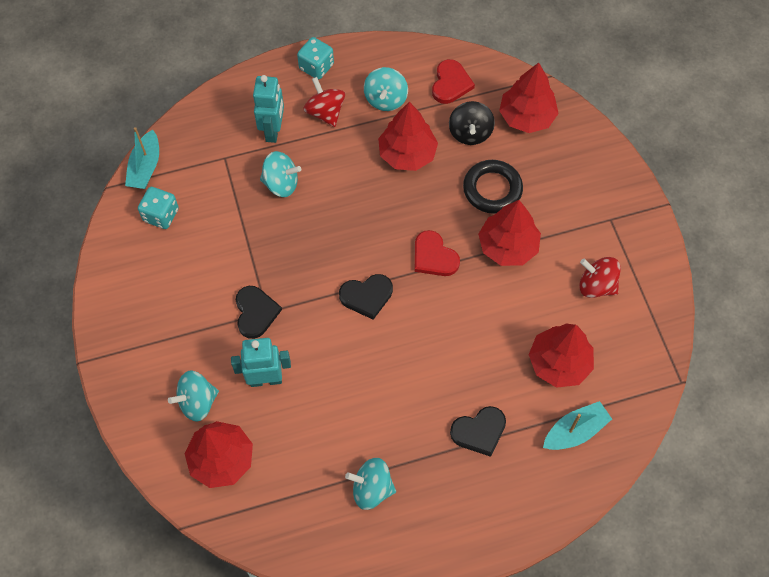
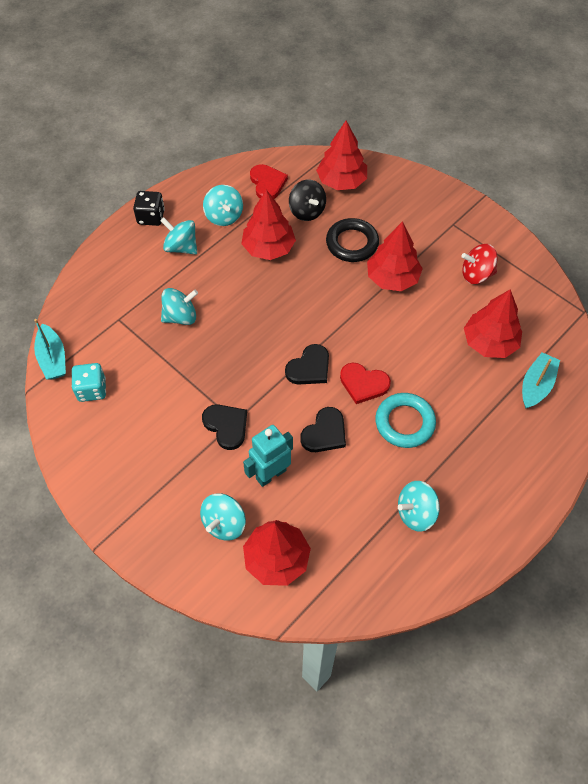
camera: 30 degrees left, 5 degrees down
turquoise robot [253,75,284,143] -> none
turquoise dice [297,37,334,80] -> black dice [133,191,165,226]
red spinning top [303,77,345,127] -> turquoise spinning top [160,217,197,255]
red heart [415,230,460,276] -> red heart moved to [340,363,391,404]
black heart [450,406,506,457] -> black heart moved to [300,407,346,452]
none -> turquoise ring [375,393,436,448]

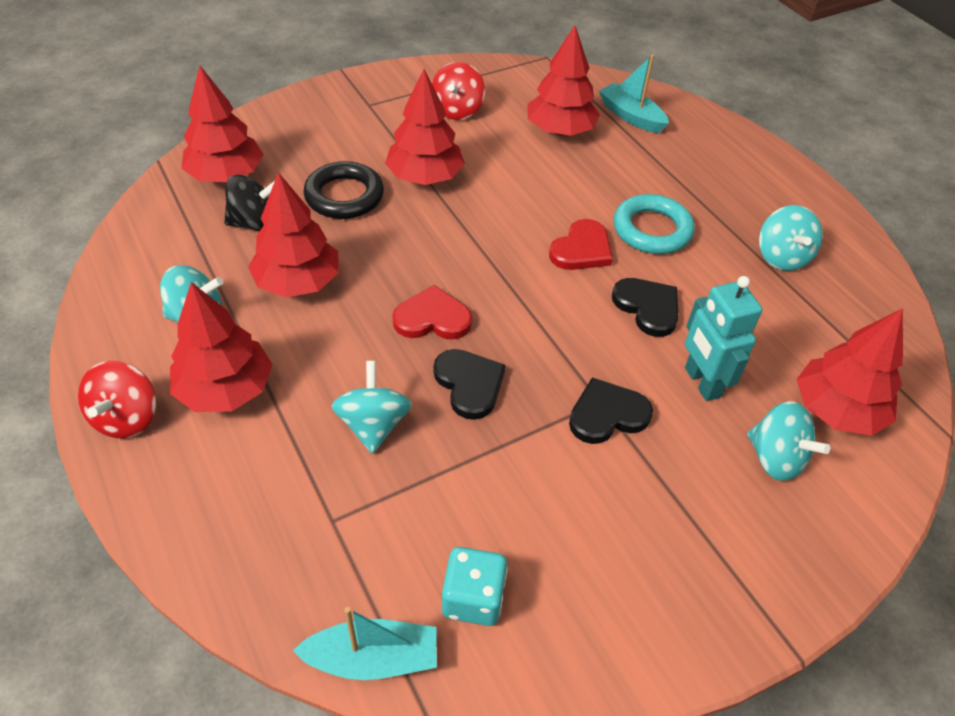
camera: 75 degrees left, 10 degrees down
black dice [133,191,165,226] -> red spinning top [78,361,156,439]
turquoise spinning top [160,217,197,255] -> red tree [170,282,273,412]
red heart [250,164,288,199] -> red heart moved to [393,285,472,339]
black heart [285,344,329,385] -> black heart moved to [433,349,506,420]

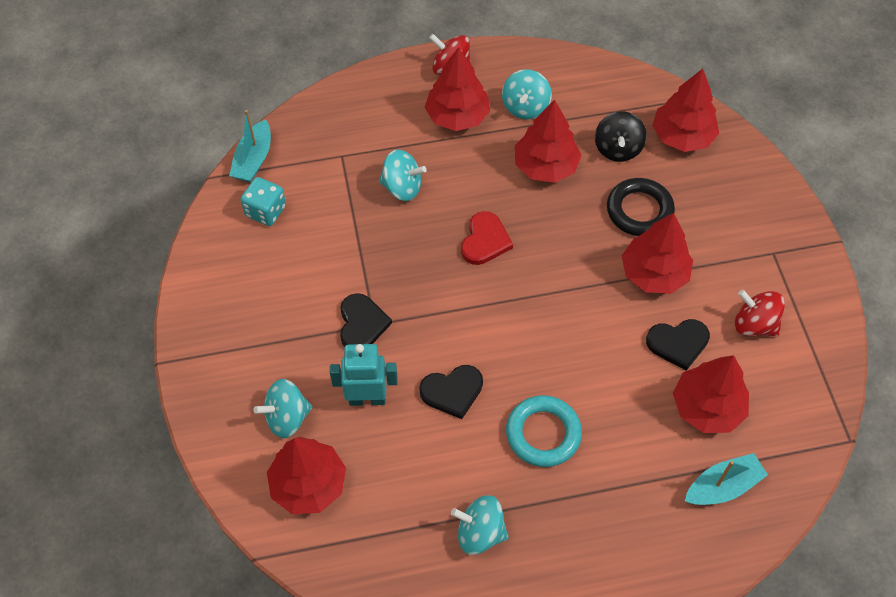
camera: 110 degrees right, 10 degrees up
black heart [433,349,506,420] -> black heart moved to [646,319,710,371]
red heart [549,219,613,270] -> none

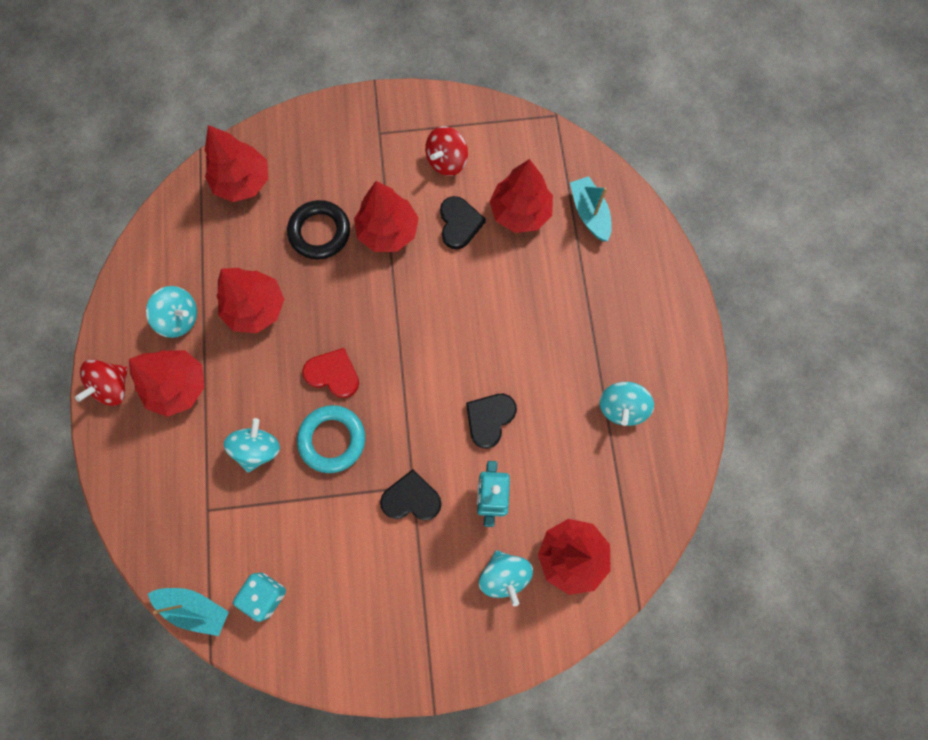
camera: 85 degrees left, 15 degrees up
black heart [419,365,483,419] -> black heart turned 135 degrees counterclockwise [466,394,517,448]
turquoise ring [506,395,582,467] -> turquoise ring moved to [297,405,365,473]
black spinning top [595,111,647,162] -> none

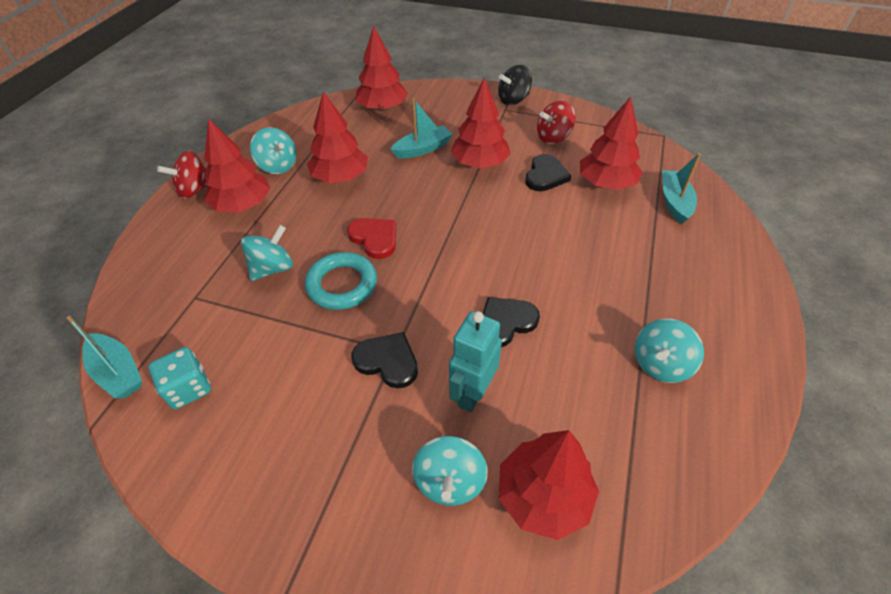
camera: 25 degrees right, 25 degrees down
black ring [287,200,350,259] -> turquoise boat [390,98,453,159]
none -> black spinning top [498,65,532,105]

